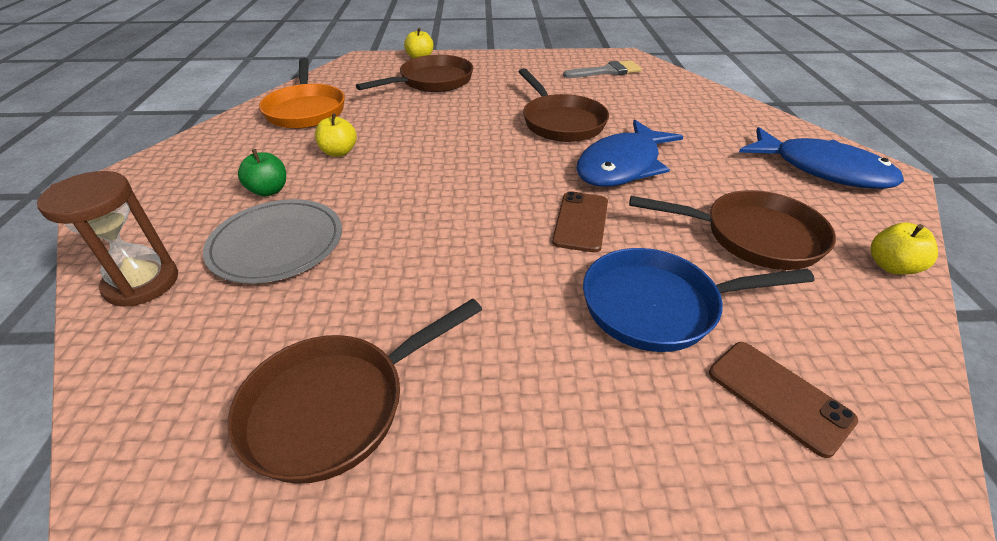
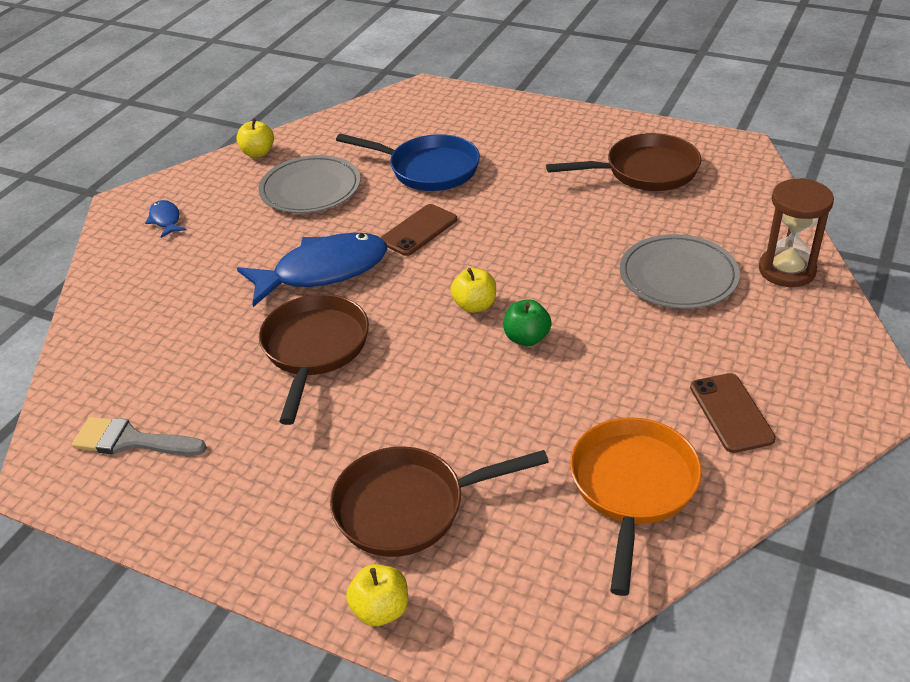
camera: 150 degrees left, 0 degrees up
green apple [238,149,286,196] -> green apple moved to [504,299,552,346]
yellow apple [315,113,357,157] -> yellow apple moved to [451,268,496,313]
brown pan [629,190,836,270] -> grey plate [258,155,361,213]
brown phone [709,342,858,458] -> brown phone moved to [690,373,776,453]
blue fish [739,127,904,189] -> blue fish [145,200,186,238], size x0.45

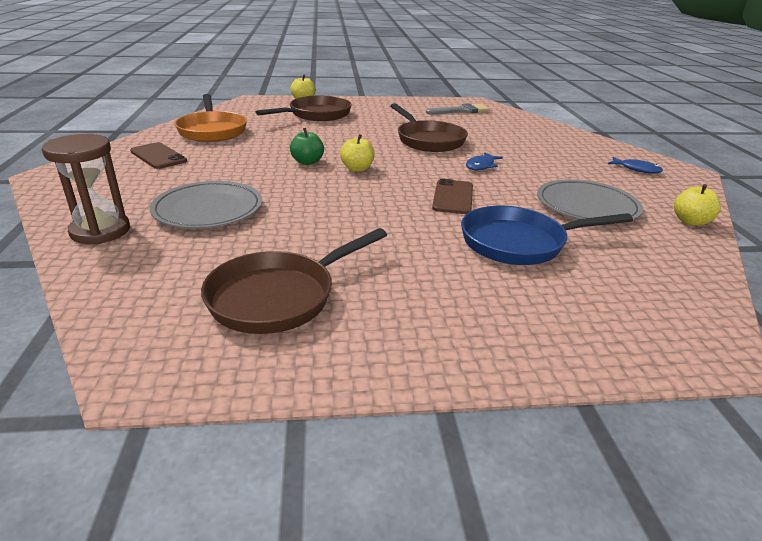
camera: 145 degrees right, 10 degrees down
blue fish [237,233,387,307] -> blue fish [466,152,503,170], size x0.45

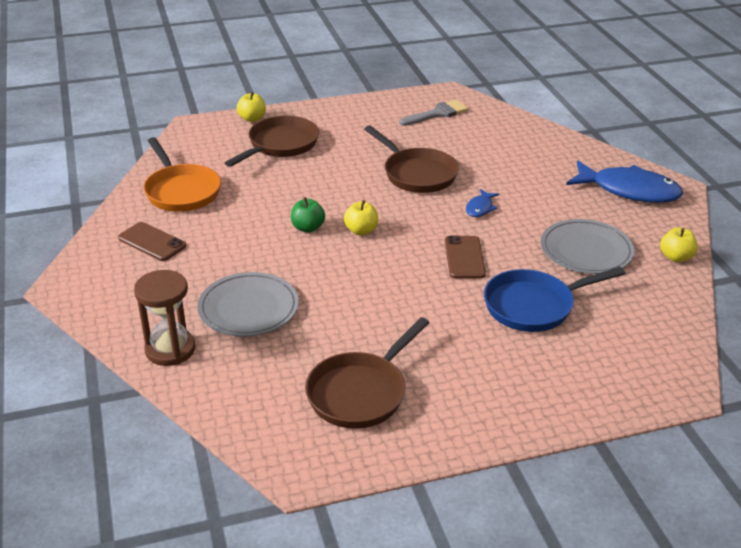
camera: 10 degrees left, 5 degrees up
blue fish [608,157,663,174] -> blue fish [566,161,683,203], size x2.24

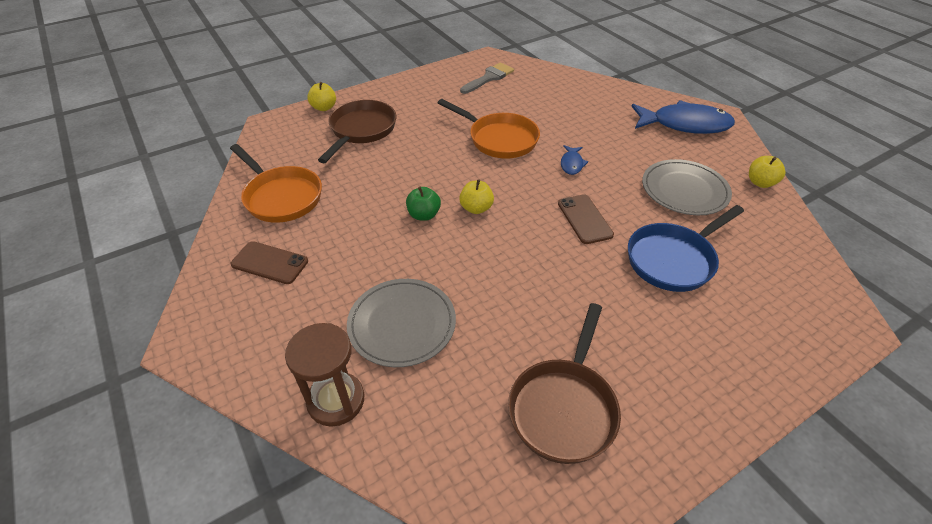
camera: 15 degrees left, 10 degrees up
brown pan [364,125,459,193] -> orange pan [438,99,540,159]

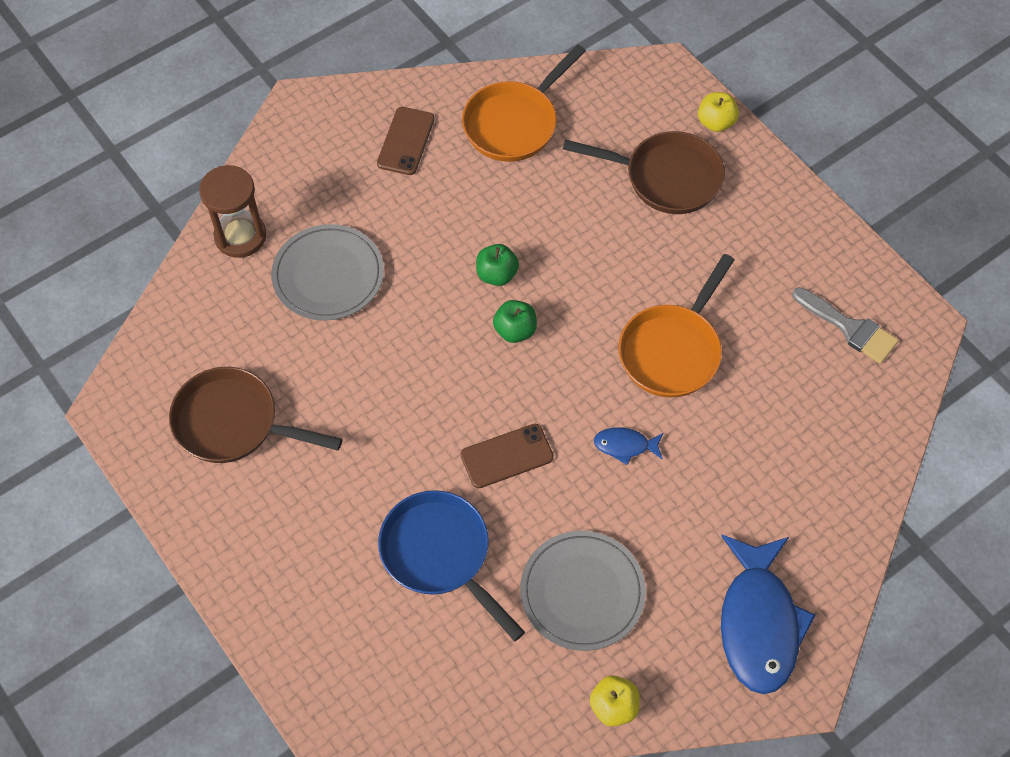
camera: 85 degrees right, 15 degrees up
yellow apple [459,179,494,214] -> green apple [493,300,537,343]

